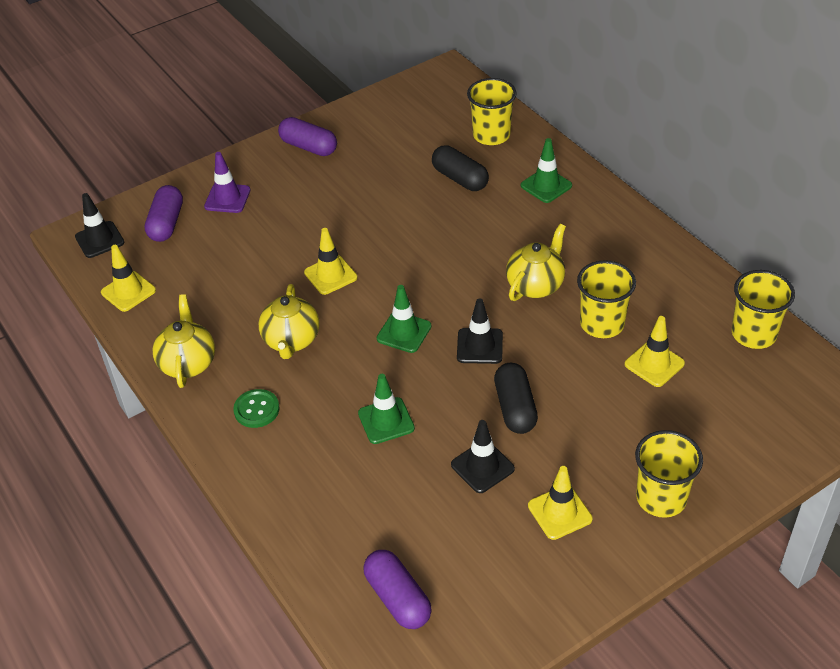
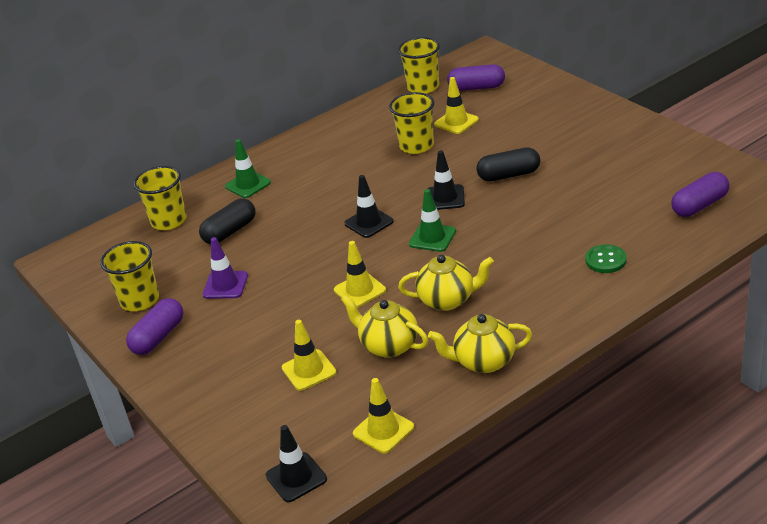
camera: 90 degrees left, 10 degrees down
purple capsule [145,185,183,242] -> purple capsule moved to [447,64,505,91]
purple traffic cone [204,152,250,213] -> purple traffic cone moved to [202,237,248,299]
green button [233,389,279,428] -> green button moved to [585,244,627,273]
green traffic cone [358,374,415,444] -> none
black traffic cone [451,420,515,493] -> black traffic cone moved to [344,175,394,238]
yellow teapot [506,224,566,301] -> yellow teapot moved to [341,295,428,358]
yellow traffic cone [528,466,593,540] -> yellow traffic cone moved to [282,320,336,391]
yellow cup [635,430,703,518] -> yellow cup moved to [100,241,159,311]

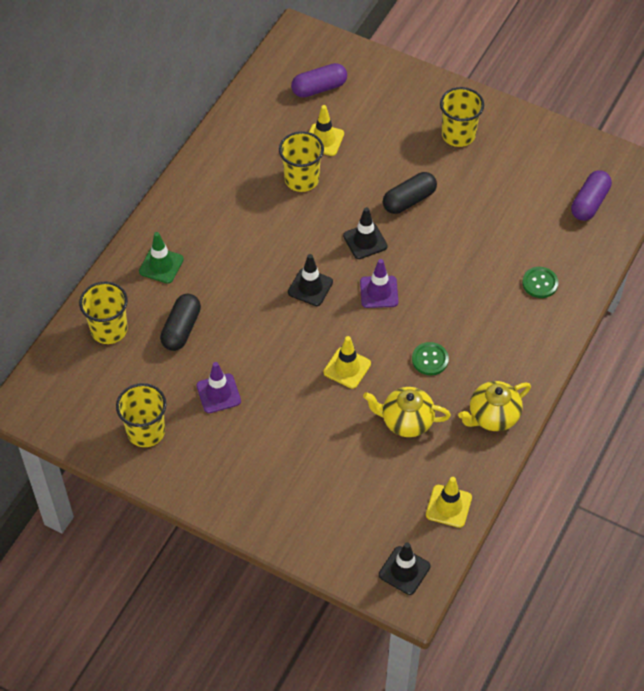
camera: 30 degrees left, 20 degrees up
purple capsule [126,298,183,355] -> none
yellow traffic cone [282,320,336,391] -> none
yellow cup [398,37,440,94] -> yellow cup moved to [440,87,484,147]
yellow teapot [398,255,494,311] -> green button [412,342,449,375]
green traffic cone [409,189,456,252] -> purple traffic cone [360,259,398,308]

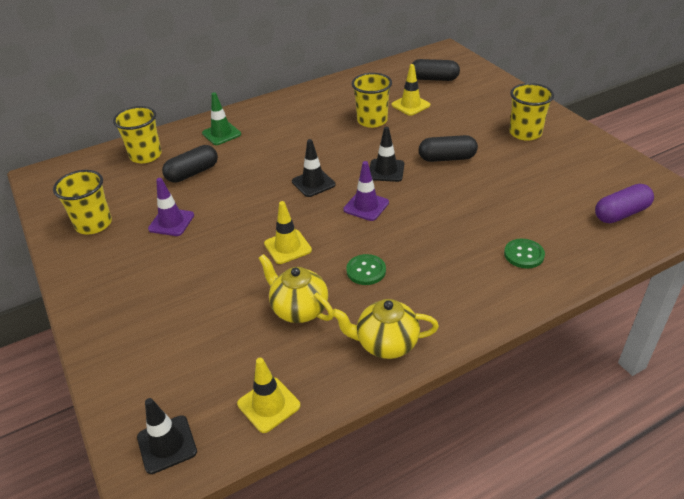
camera: 35 degrees right, 15 degrees down
purple capsule [291,63,347,98] -> black capsule [412,59,460,81]

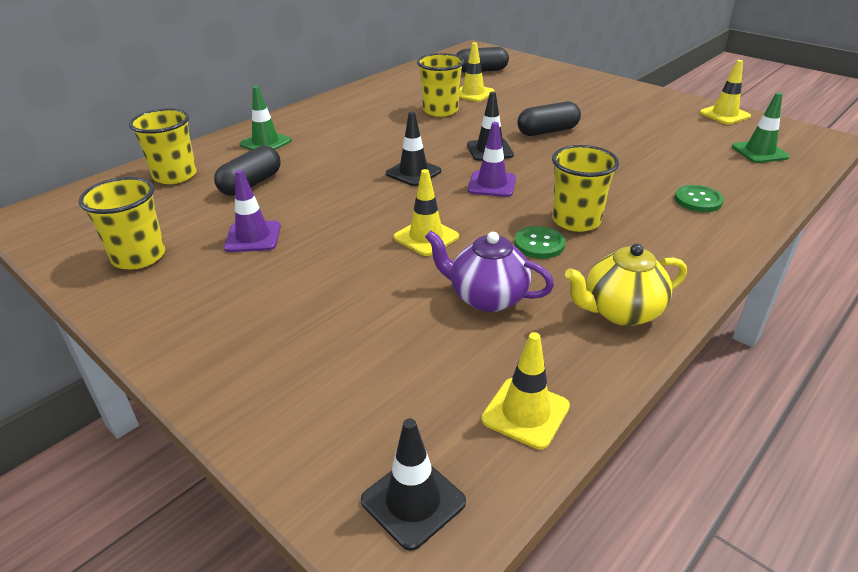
camera: 20 degrees left, 5 degrees down
yellow teapot [258,254,334,323] -> purple teapot [425,231,554,312]
yellow cup [509,83,554,141] -> yellow cup moved to [552,145,619,232]
purple capsule [595,184,654,223] -> green traffic cone [732,92,790,163]
none -> yellow traffic cone [700,60,751,124]

